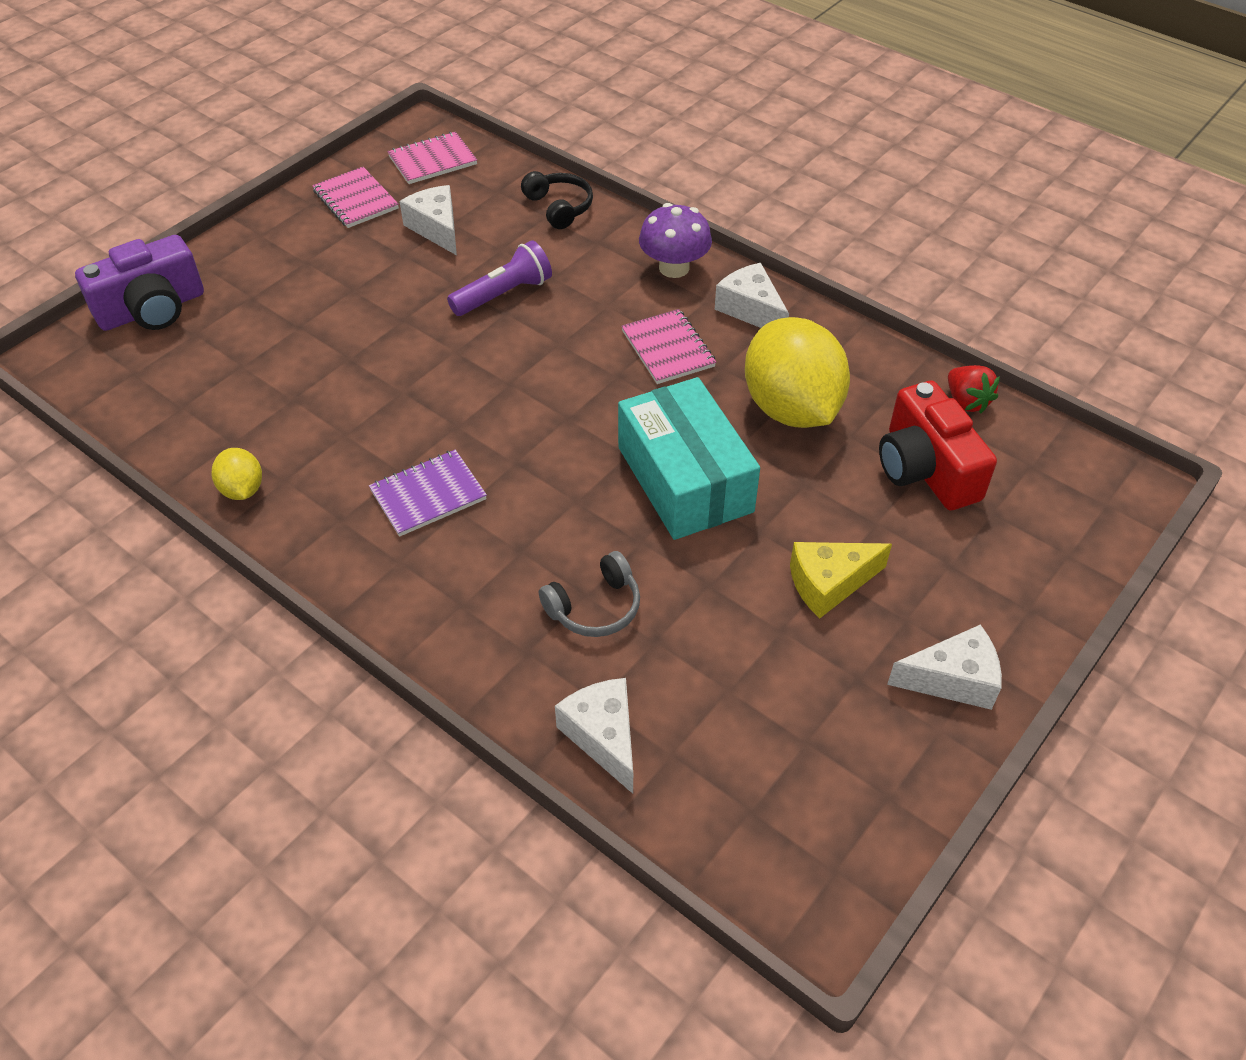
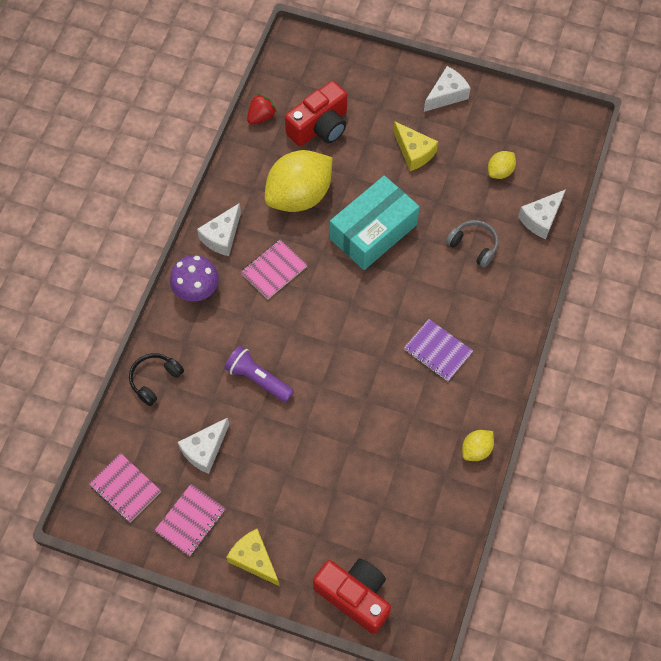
camera: 110 degrees left, 15 degrees up
purple camera [75,235,204,331] -> red camera [313,559,391,634]
white cheese [887,624,1002,710] -> white cheese turned 75 degrees clockwise [424,66,471,112]
none -> yellow cheese [226,529,280,586]
none -> yellow lemon [488,151,516,179]

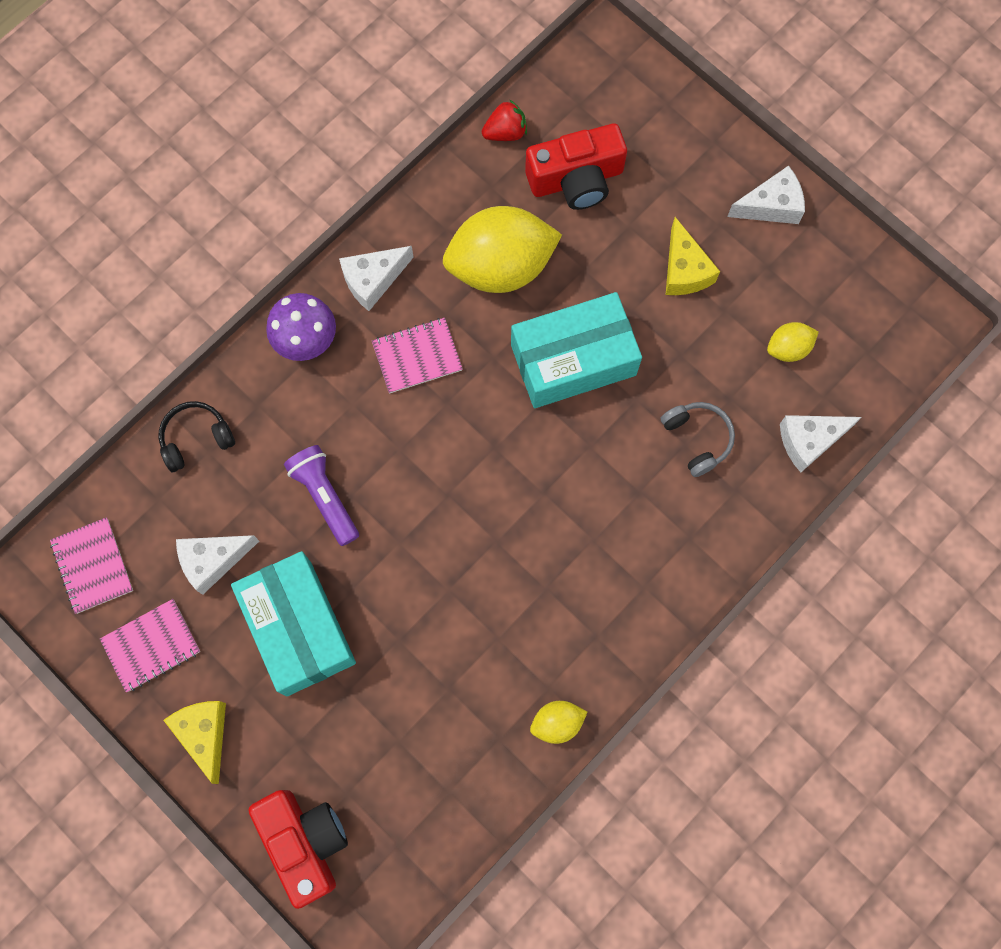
camera: 25 degrees right, 10 degrees up
purple notebook [404,319,473,381] -> none
none -> turquoise box [231,551,356,696]

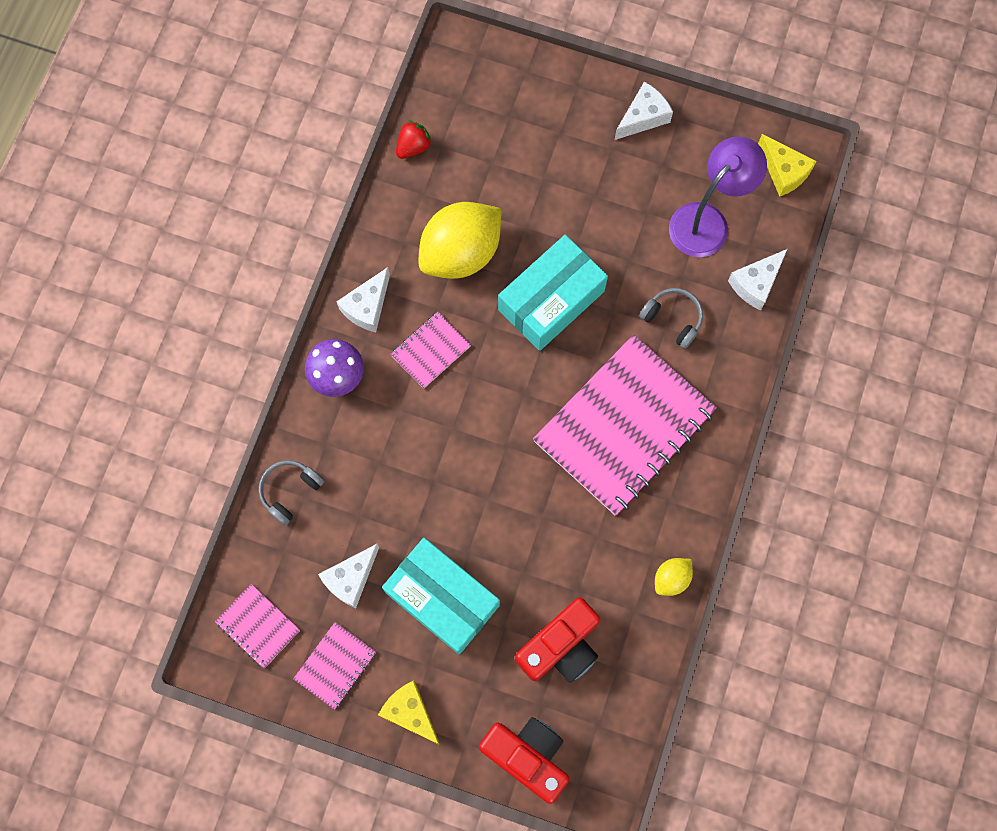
camera: 25 degrees left, 0 degrees up
black headphones [159,401,235,472] -> grey headphones [259,460,324,526]
purple flashlight [284,445,359,546] -> none
red camera [525,123,627,210] -> red camera moved to [515,597,600,683]
yellow cheese [666,217,720,295] -> yellow cheese moved to [758,134,817,197]
yellow lemon [767,322,819,362] -> purple lamp [669,136,767,257]
none -> pink notebook [533,334,717,516]

